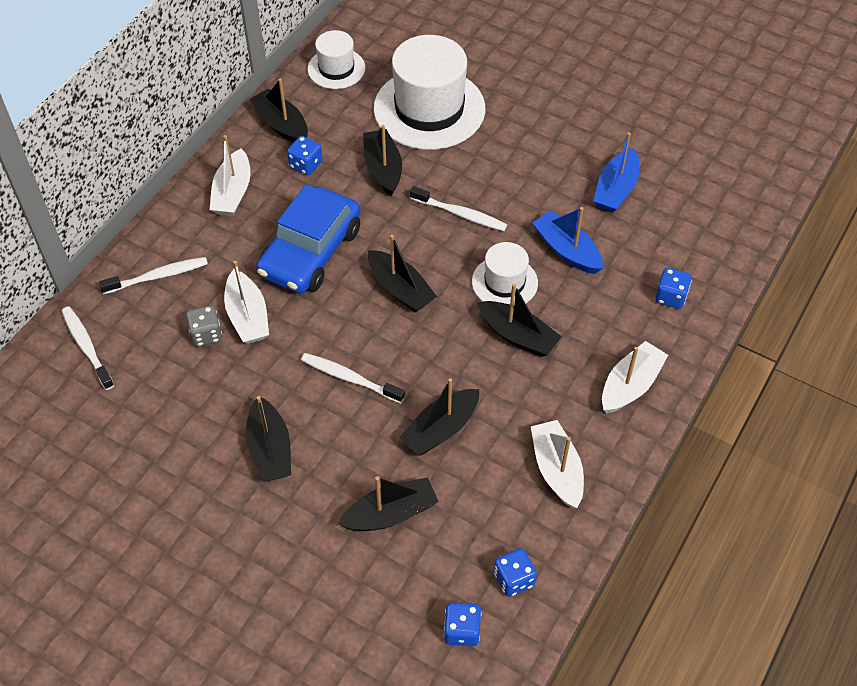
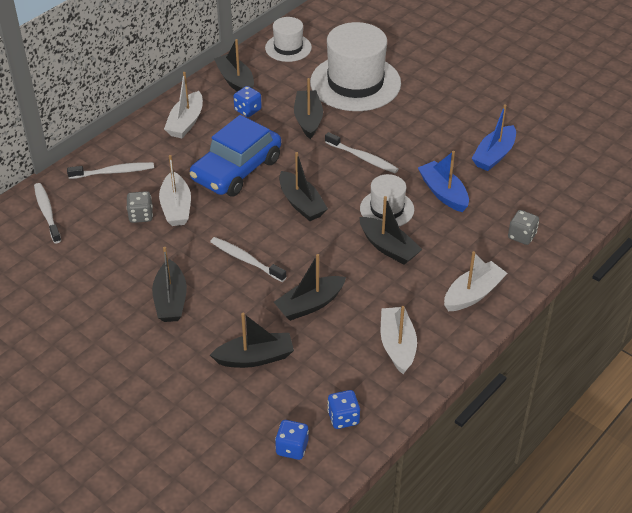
camera: 10 degrees right, 10 degrees down
blue dice [655,268,692,309] -> grey dice [508,210,539,245]

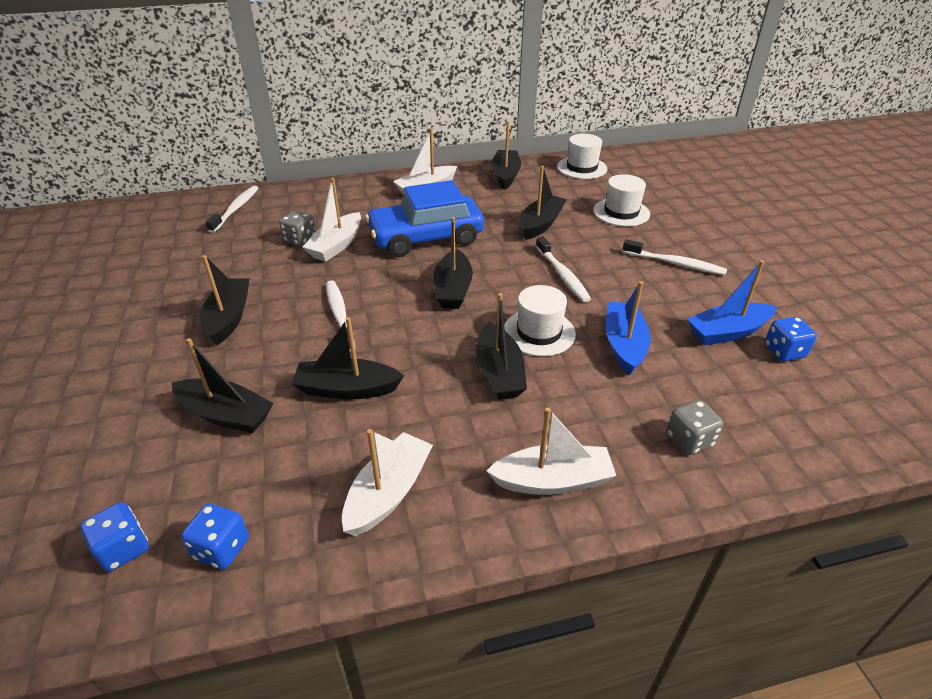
camera: 35 degrees right, 5 degrees down
white toothbrush [67,162,154,179] -> white toothbrush moved to [623,239,727,275]
black boat [152,247,187,322] -> black boat turned 150 degrees clockwise [200,255,250,345]
blue dice [233,86,262,117] -> blue dice moved to [765,317,817,361]
white hat [310,22,401,111] -> white hat [593,174,650,227], size x0.53

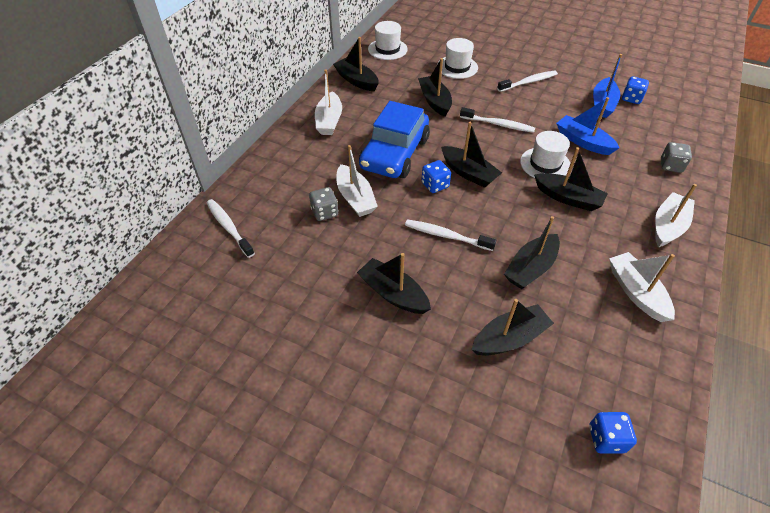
camera: 50 degrees left, 10 degrees up
blue dice [181,503,249,569] -> blue dice moved to [421,160,451,193]

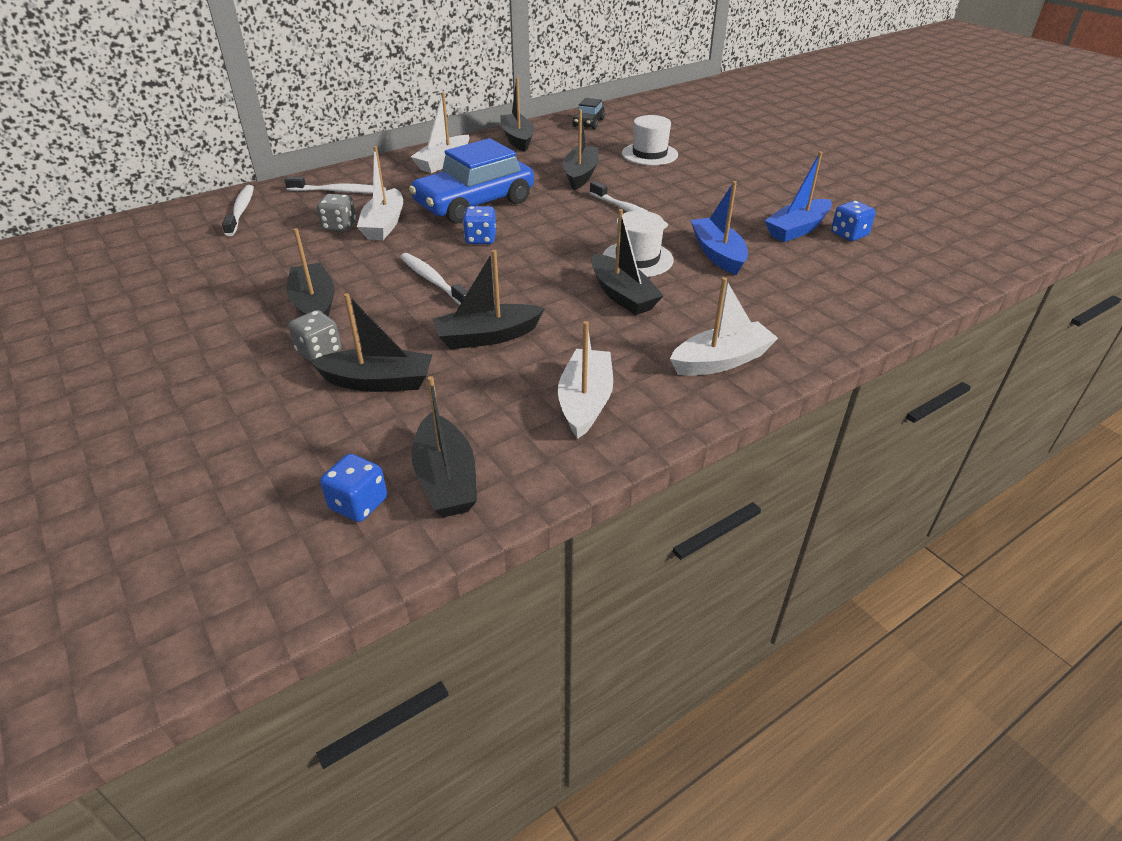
camera: 30 degrees right, 10 degrees down
white hat [368,21,408,60] -> black car [572,98,605,129]
black boat [441,122,502,188] -> black boat moved to [412,376,477,517]
white toothbrush [497,71,558,92] -> white toothbrush moved to [284,176,386,193]
grey dice [661,142,692,173] -> grey dice moved to [288,310,342,361]

